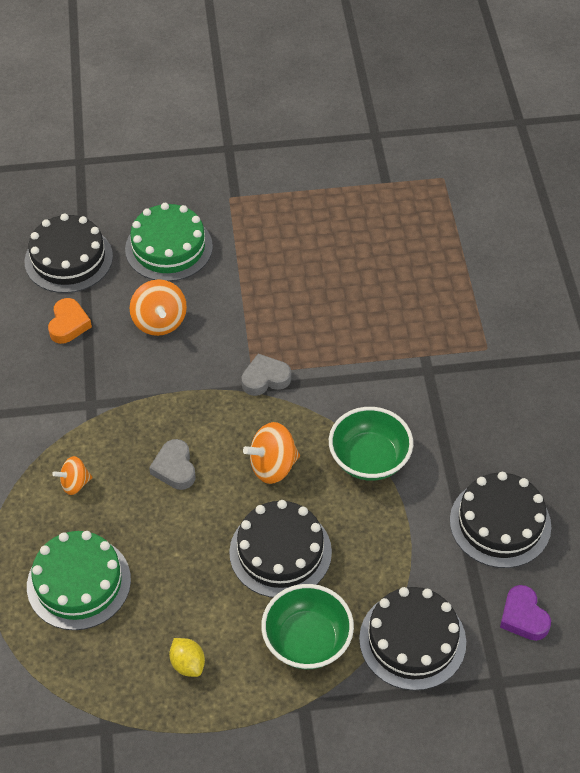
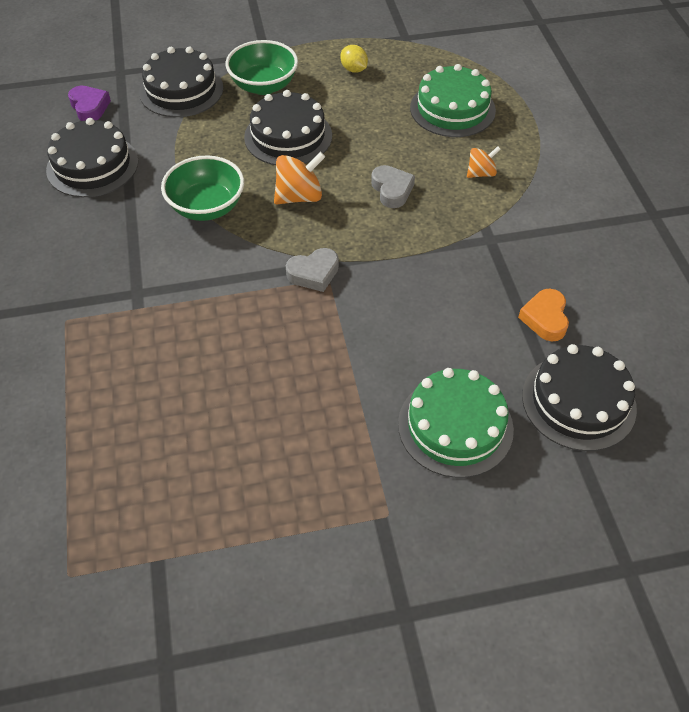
camera: 175 degrees right, 0 degrees up
orange spinning top [130,279,187,336] -> none

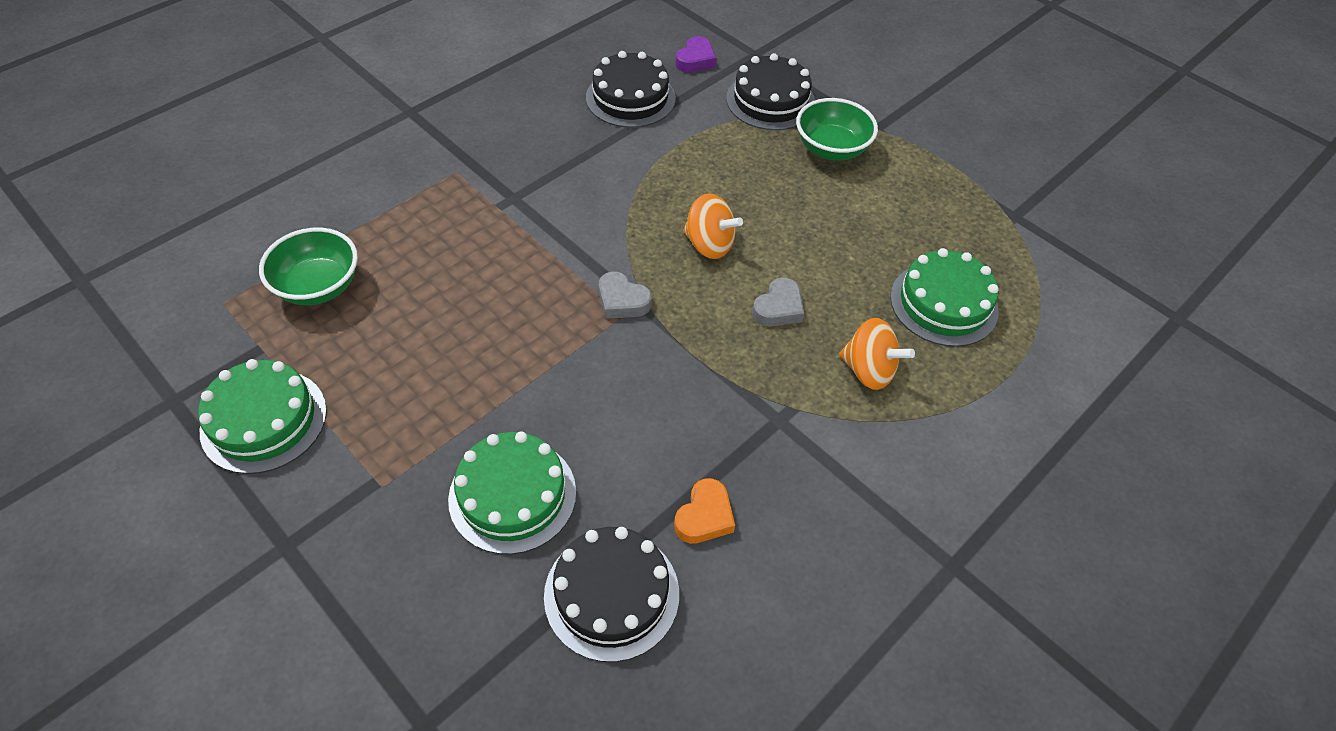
camera: 55 degrees right, 0 degrees up
green bowl [161,155,244,221] -> green bowl moved to [259,228,358,305]
black cake [244,90,332,165] -> none
yellow lemon [340,45,368,73] -> none
orange spinning top [467,146,501,178] -> orange spinning top [839,318,915,390], size x1.60
orange heart [518,289,569,341] -> orange heart turned 150 degrees clockwise [674,478,735,544]
none -> green cake [198,359,327,474]

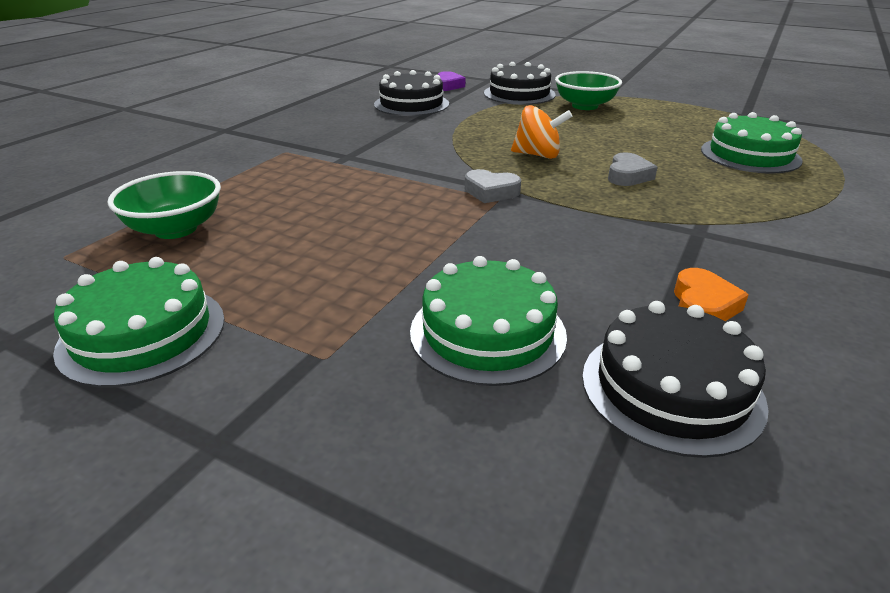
camera: 15 degrees left, 20 degrees down
orange spinning top [839,318,915,390] -> none

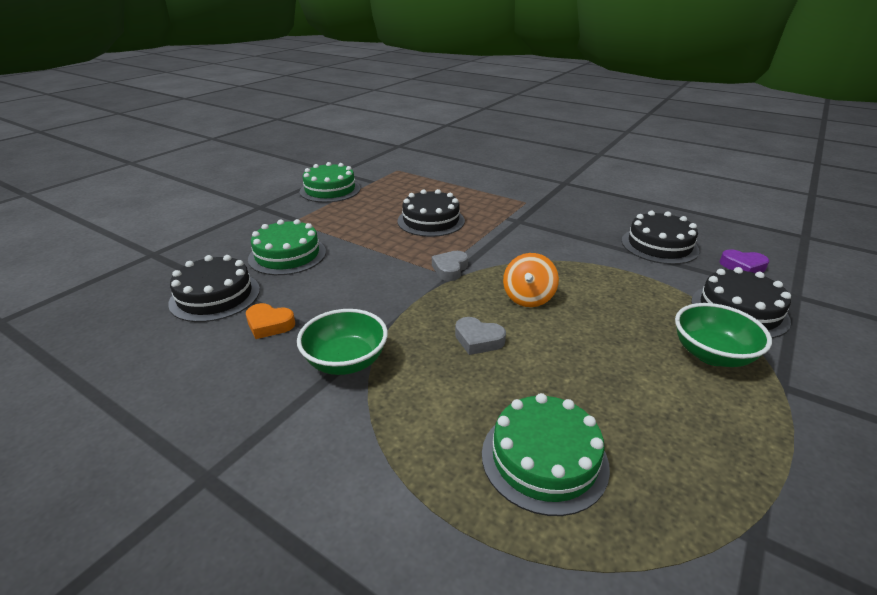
camera: 95 degrees right, 0 degrees up
green bowl [107,171,221,239] -> green bowl moved to [297,309,388,375]
none -> black cake [397,189,465,237]

